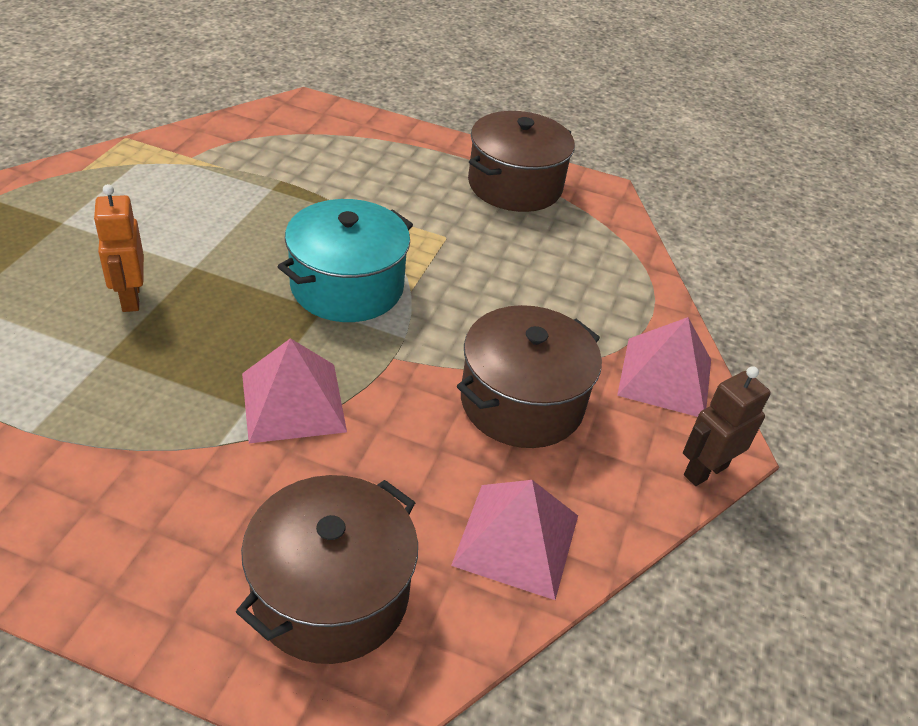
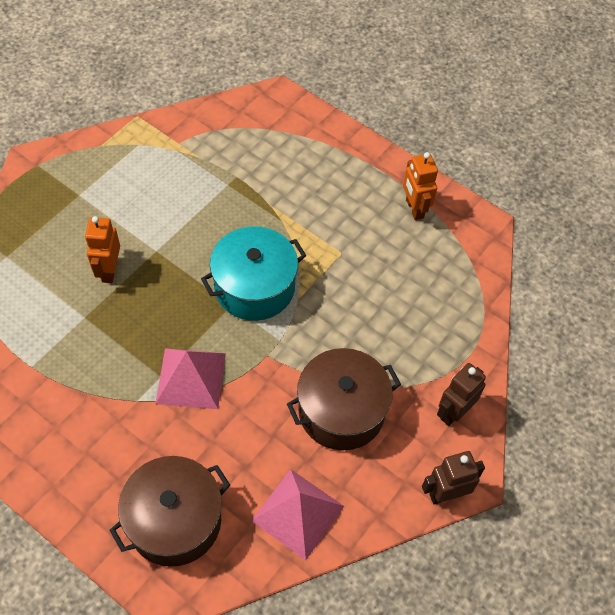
camera: 20 degrees right, 15 degrees up
brown pot [468,111,575,212] -> orange robot [403,152,438,220]
pink pyramid [617,317,711,417] -> brown robot [437,363,486,426]

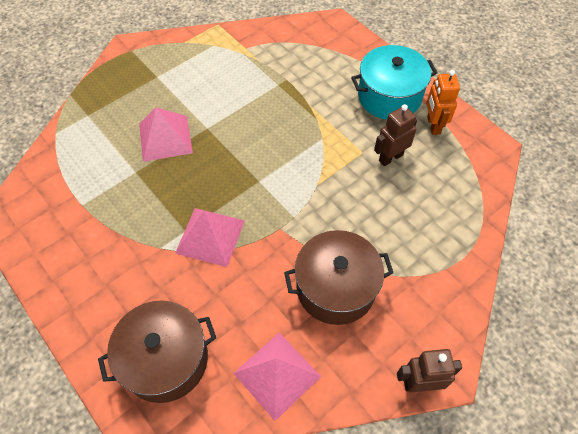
camera: 15 degrees right, 0 degrees up
orange robot [85,216,120,283] -> pink pyramid [139,107,193,162]
turquoise pot [201,226,306,321] -> turquoise pot moved to [351,45,438,120]
brown robot [437,363,486,426] -> brown robot moved to [374,104,417,166]

